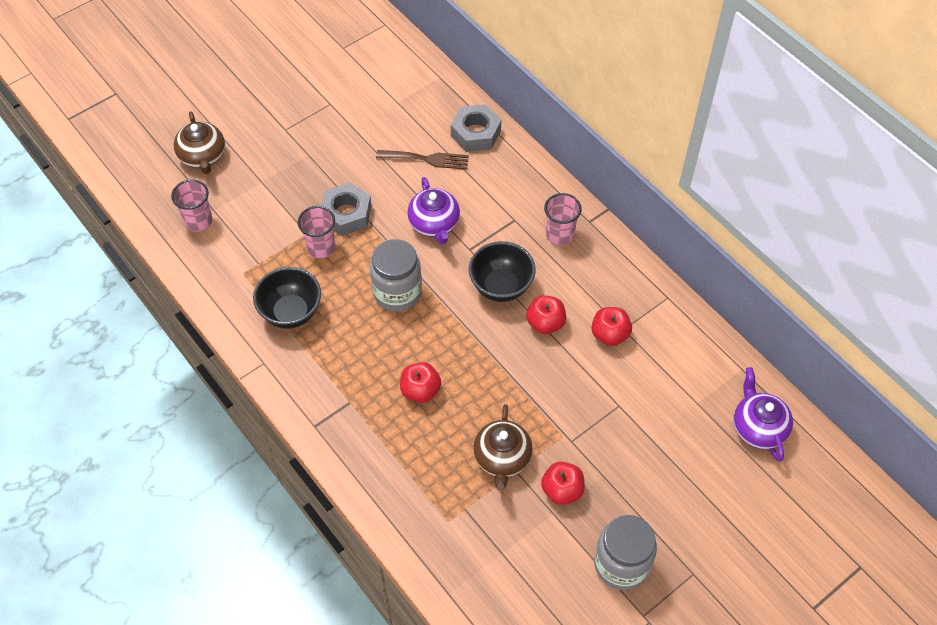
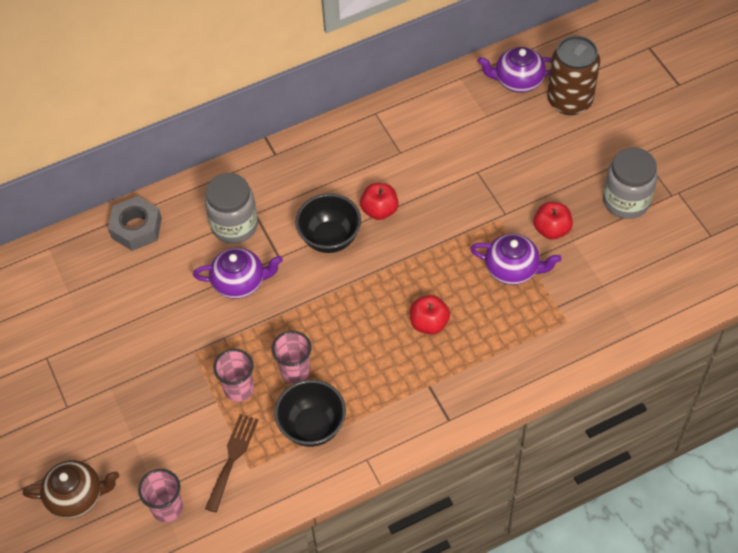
camera: 75 degrees left, 0 degrees up
grey nut [321,183,372,236] -> none
grey jar [370,239,422,312] -> grey jar moved to [205,173,258,244]
brown fork [376,150,469,170] -> brown fork moved to [205,414,258,513]
brown teapot [473,404,533,490] -> purple teapot [470,234,562,285]
pink cup [544,193,582,246] -> pink cup moved to [272,331,312,384]
red apple [591,307,632,346] -> none
none -> brown can [547,36,600,115]

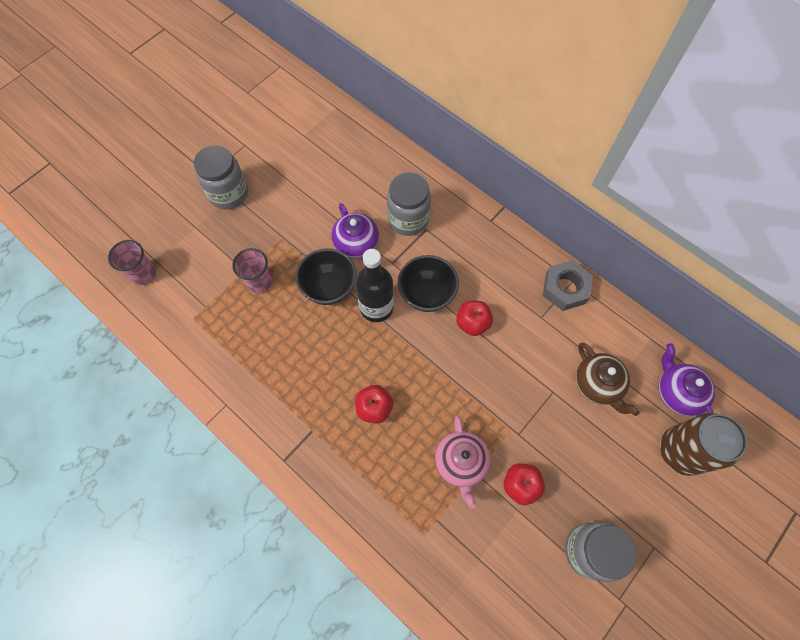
camera: 65 degrees right, 10 degrees up
brown teapot [23,460,119,519] -> brown teapot moved to [576,343,640,416]
grey nut [108,196,162,251] -> grey nut moved to [543,260,593,311]
brown fork [205,414,258,513] -> none
pink cup [272,331,312,384] -> none
black bowl [274,380,346,447] -> black bowl moved to [295,248,357,305]
purple teapot [470,234,562,285] -> pink teapot [435,415,490,509]
none -> grey jar [194,145,248,209]
none -> black bottle [356,249,394,322]

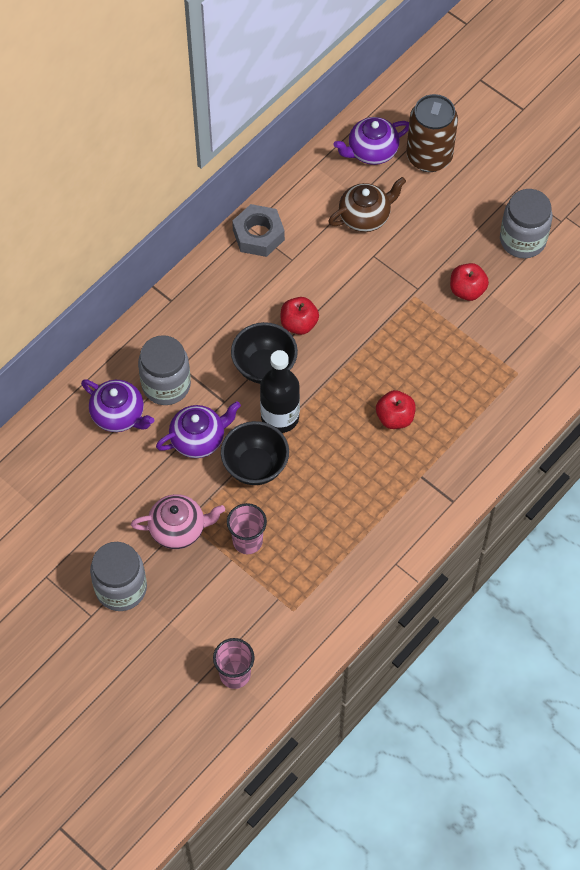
camera: 90 degrees left, 5 degrees down
pink teapot [435,415,490,509] -> pink teapot moved to [131,494,225,549]
none -> purple teapot [81,379,154,432]

